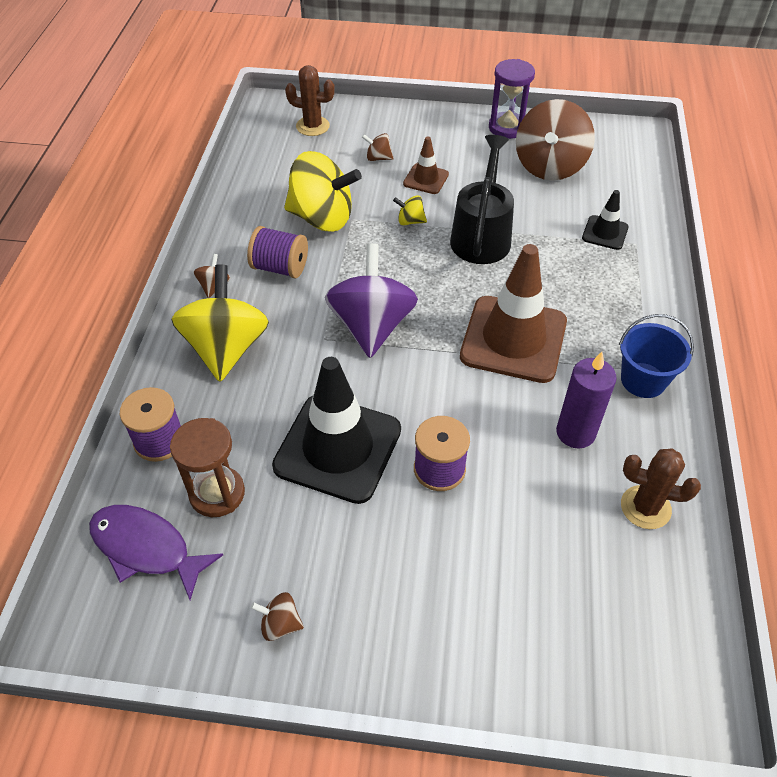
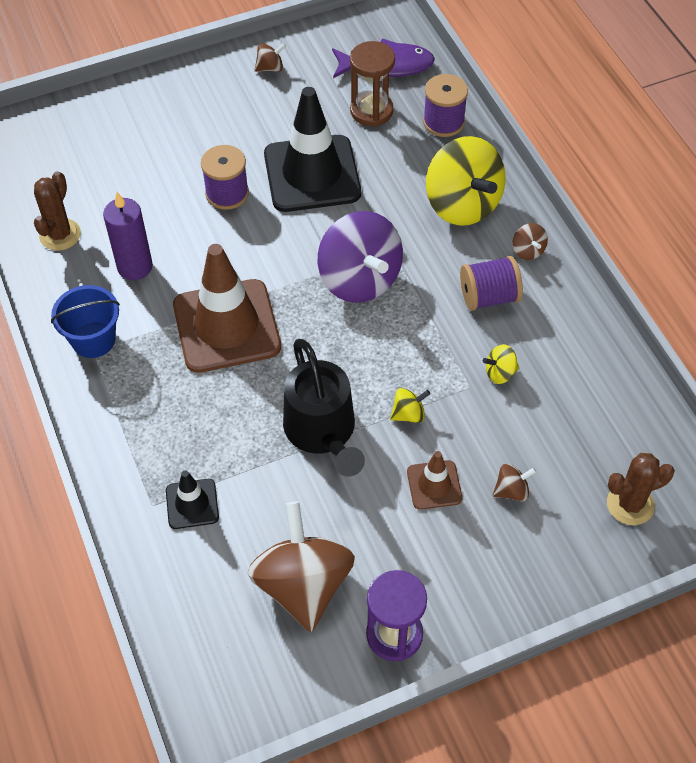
camera: 150 degrees right, 5 degrees up
yellow spinning top [284,151,362,232] -> yellow spinning top [483,344,519,384], size x0.42
brown cactus [621,448,701,529] -> brown cactus turned 60 degrees counterclockwise [34,171,81,251]

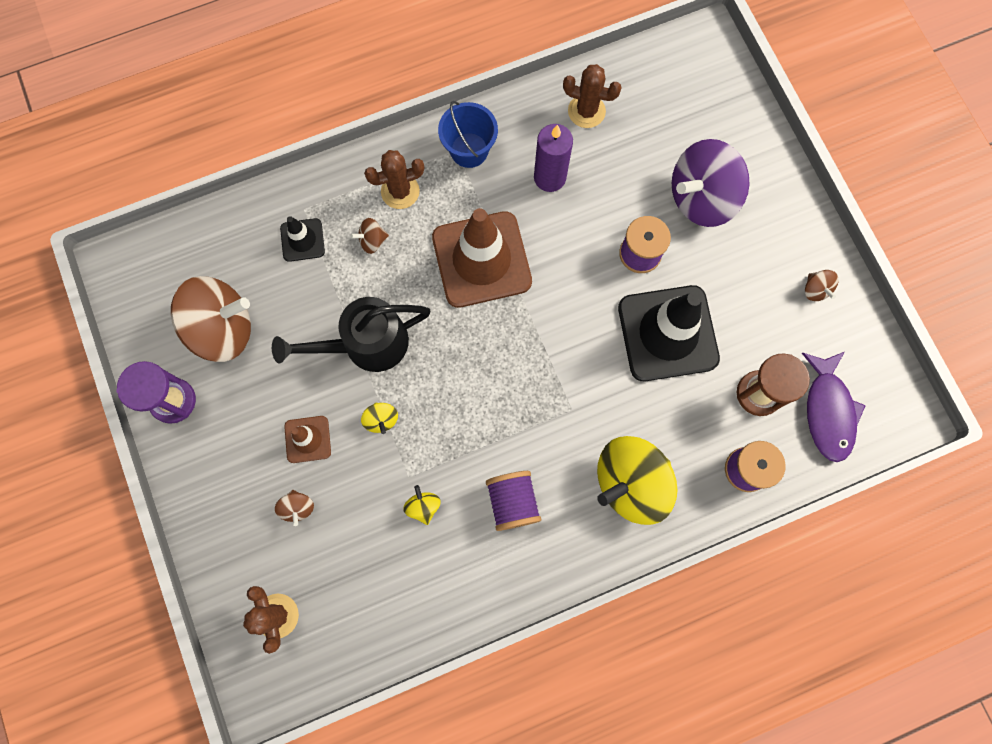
camera: 90 degrees right, 20 degrees up
purple spinning top [318,211,403,303] -> purple spinning top moved to [672,139,749,227]
brown spinning top [513,223,548,260] -> brown spinning top moved to [350,218,389,254]
none -> brown cactus [364,150,424,209]

